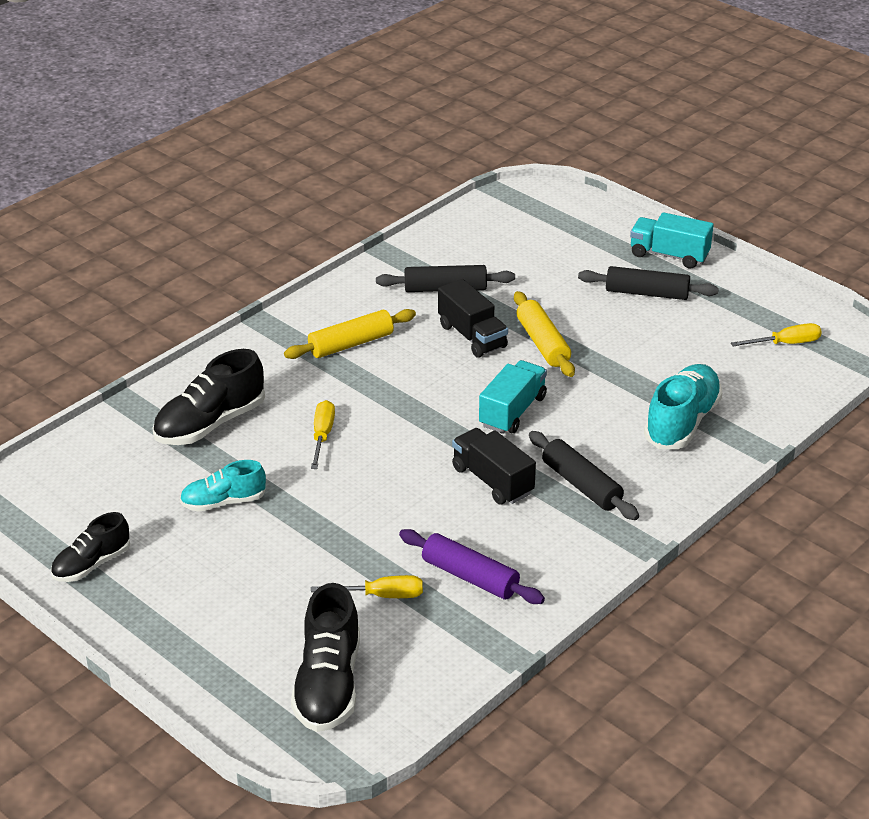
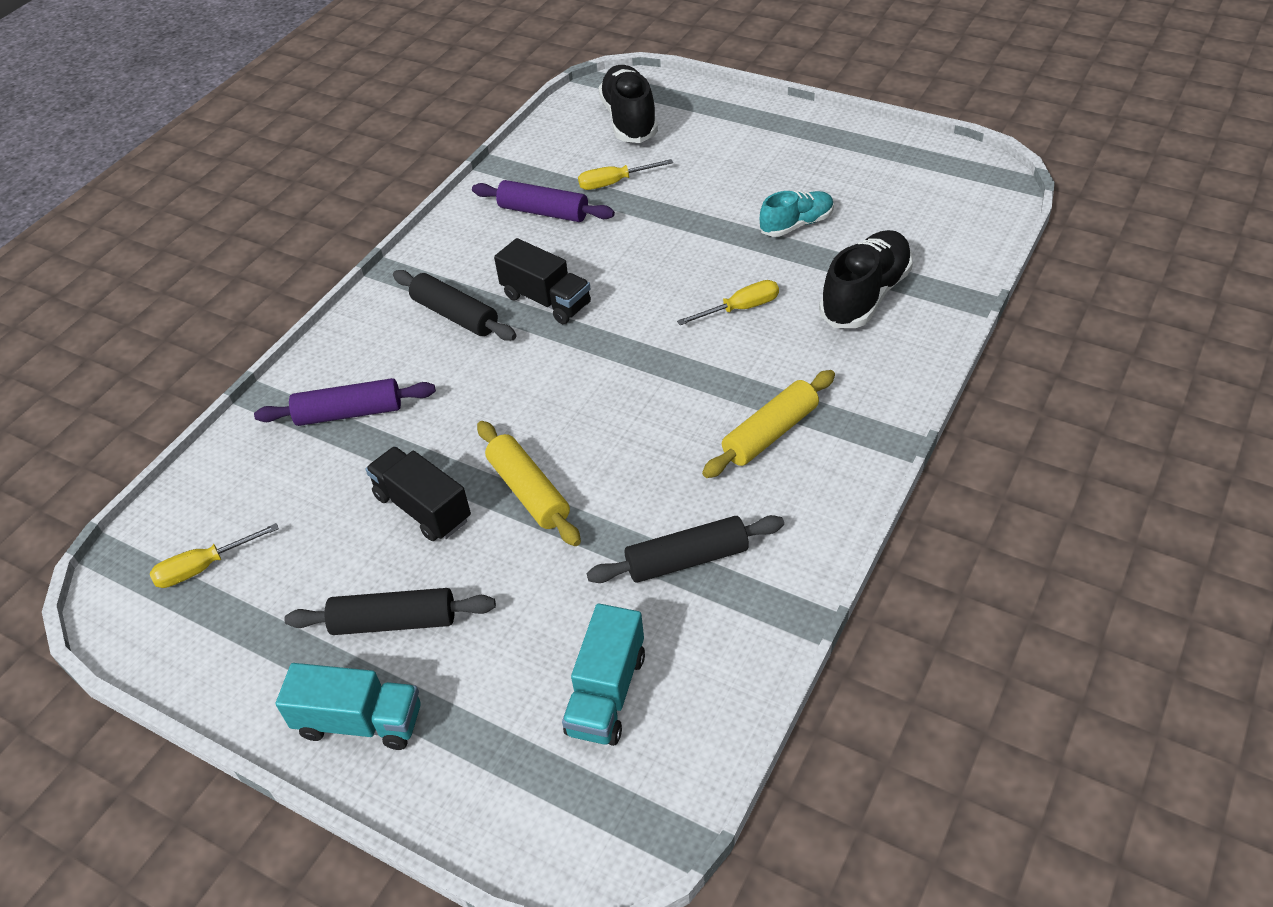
camera: 170 degrees right, 10 degrees up
black shoe [51,512,130,582] -> none
yellow screwdriver [311,400,335,469] -> yellow screwdriver turned 105 degrees counterclockwise [677,280,779,325]
black truck [438,279,508,358] -> black truck moved to [366,446,471,541]
turquoise truck [479,360,547,434] -> turquoise truck moved to [562,603,645,746]
turquoise shoe [644,364,723,449] -> purple rolling pin [254,378,436,426]

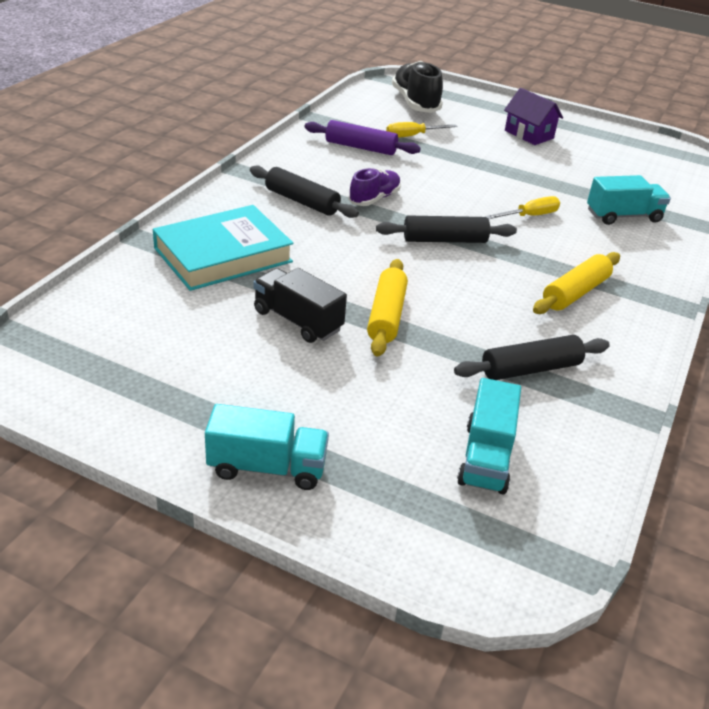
camera: 10 degrees left, 10 degrees down
yellow screwdriver [150,523,279,588] -> none
purple rolling pin [254,378,436,426] -> turquoise book [153,205,294,291]
black rolling pin [284,588,496,635] -> black rolling pin moved to [376,215,517,243]
yellow rolling pin [477,421,581,546] -> yellow rolling pin turned 45 degrees clockwise [367,259,408,357]
black truck [494,238,591,324] -> purple shoe [348,168,401,206]
turquoise shoe [760,191,834,237] -> none
black shoe [819,230,913,328] -> turquoise truck [587,175,671,225]
none -> purple house [504,88,563,145]

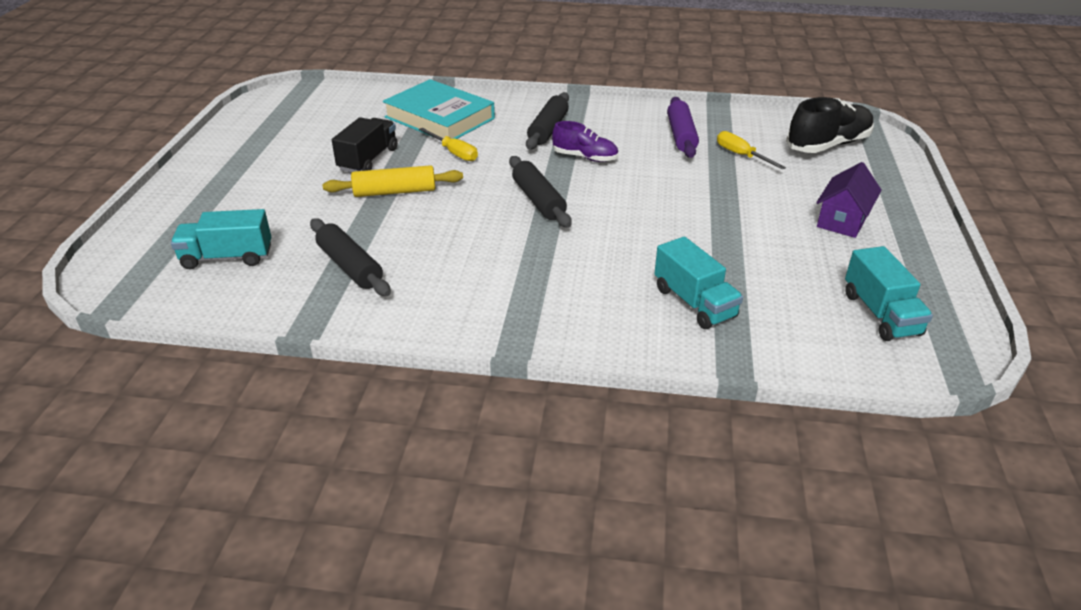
camera: 75 degrees right, 0 degrees up
turquoise truck [205,404,329,490] -> turquoise truck moved to [845,246,933,341]
yellow screwdriver [485,196,560,219] -> yellow screwdriver moved to [419,128,478,161]
yellow rolling pin [533,252,620,314] -> none

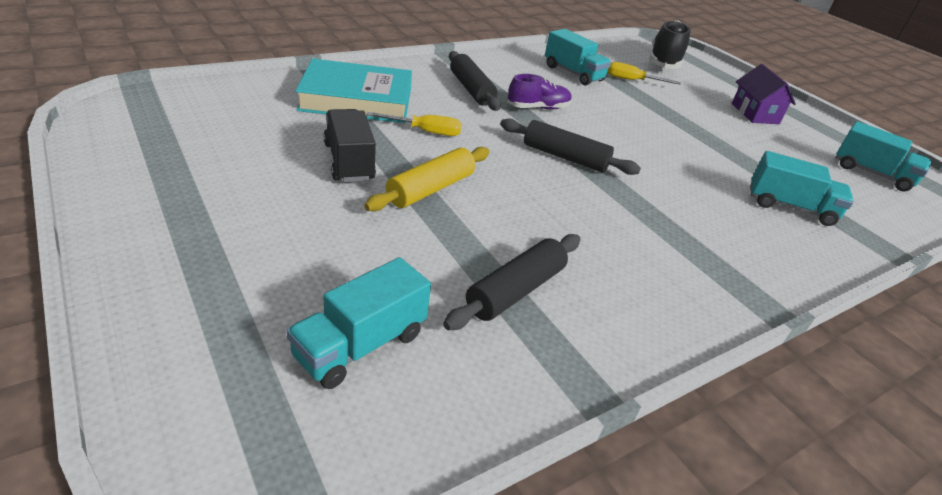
camera: 45 degrees left, 0 degrees up
black rolling pin [310,218,391,296] -> black rolling pin turned 60 degrees counterclockwise [443,234,580,330]
purple rolling pin [667,97,699,158] -> turquoise truck [545,29,611,86]

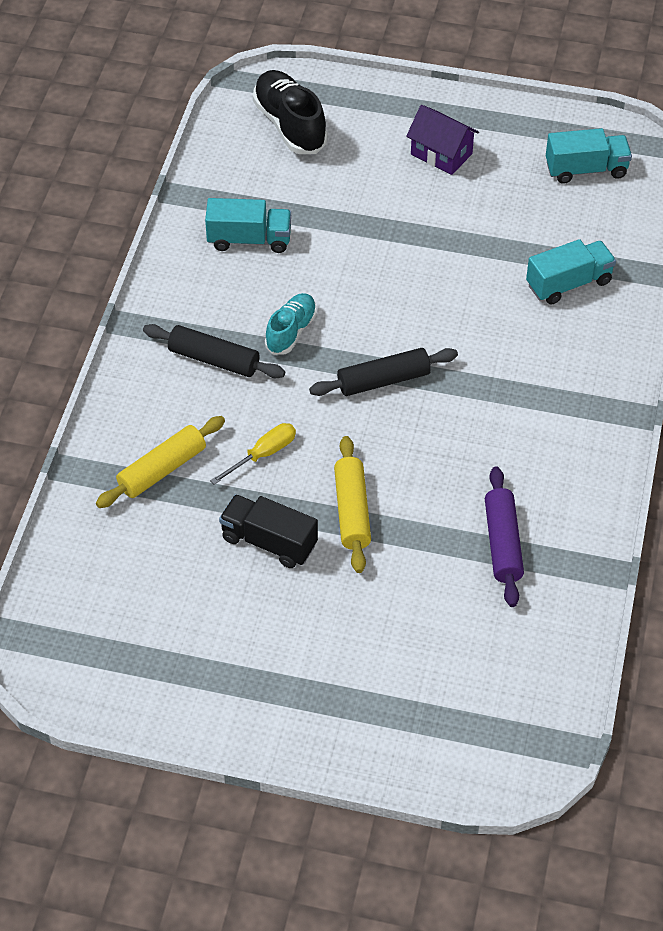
camera: 40 degrees left, 15 degrees up
turquoise truck [286,257,431,389] -> none
turquoise book [295,59,412,123] -> yellow rolling pin [96,416,225,508]
black rolling pin [443,234,580,330] -> purple rolling pin [485,466,524,607]
purple shoe [508,74,572,110] -> turquoise shoe [265,293,317,355]
yellow screwdriver [607,62,681,85] -> none

